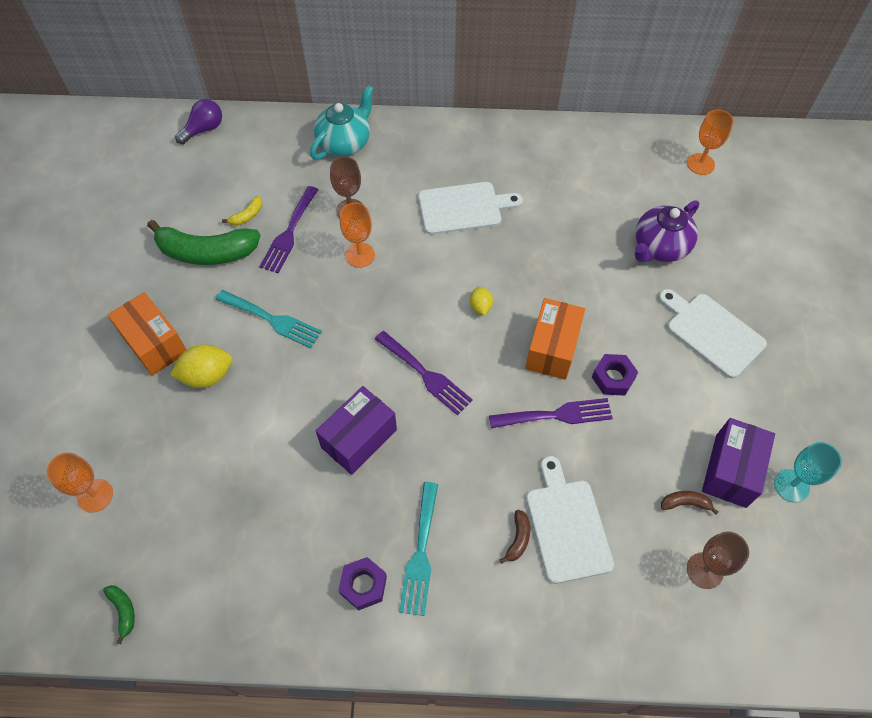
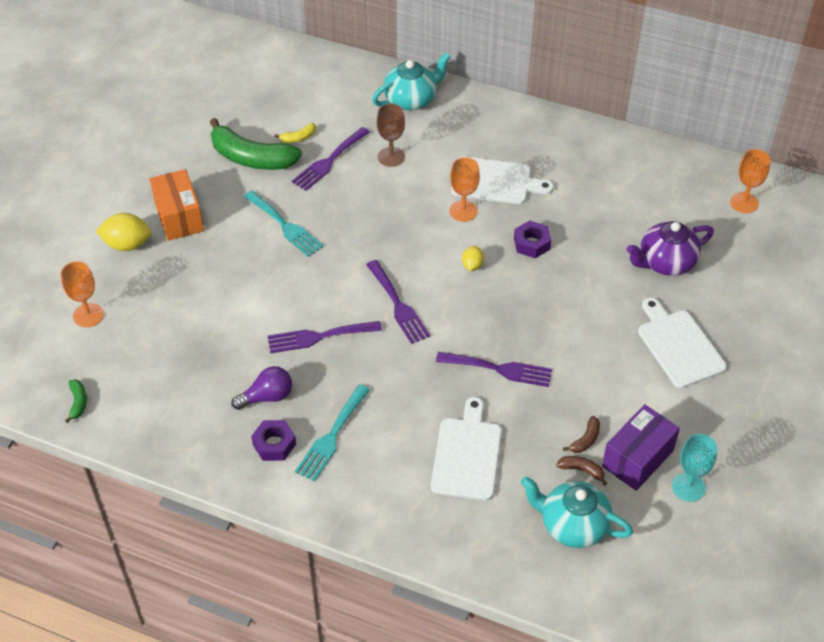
camera: 20 degrees right, 10 degrees down
yellow lemon [170,344,232,388] -> yellow lemon moved to [96,213,151,251]
purple light bulb [175,99,222,144] -> purple light bulb moved to [231,366,292,410]
purple box [316,386,397,475] -> purple fork [268,321,382,353]
orange goblet [340,203,375,268] -> orange goblet moved to [449,157,480,222]
brown banana [500,510,530,564] -> brown banana moved to [563,416,600,453]
orange box [525,298,585,380] -> none
purple nut [592,354,638,396] -> purple nut moved to [514,220,551,258]
brown goblet [687,531,749,589] -> turquoise teapot [521,476,633,548]

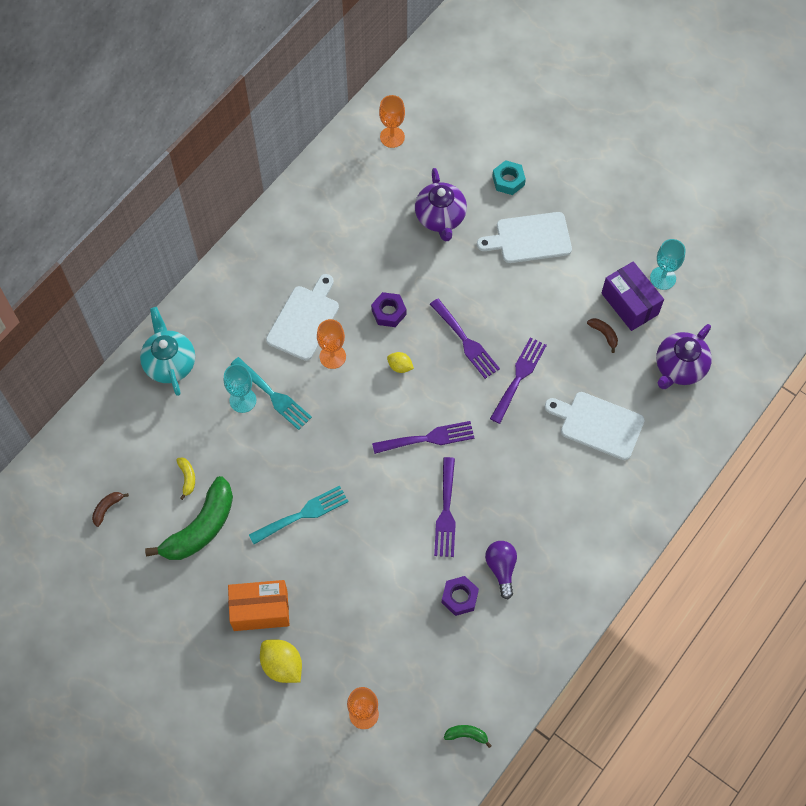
camera: 75 degrees left, 15 degrees up
yellow lemon [96,213,151,251] -> yellow lemon turned 60 degrees counterclockwise [260,639,302,683]
purple nut [251,420,296,461] -> purple nut moved to [442,576,479,616]
purple fork [292,127,370,191] -> purple fork moved to [430,298,500,379]
turquoise fork [295,384,370,482] -> turquoise fork moved to [231,357,312,430]
brown goblet [377,103,405,167] -> turquoise goblet [224,364,256,413]
turquoise teapot [521,476,633,548] -> purple teapot [656,324,712,389]
brown banana [556,456,607,486] -> brown banana moved to [92,492,129,527]
none -> turquoise nut [492,160,526,195]

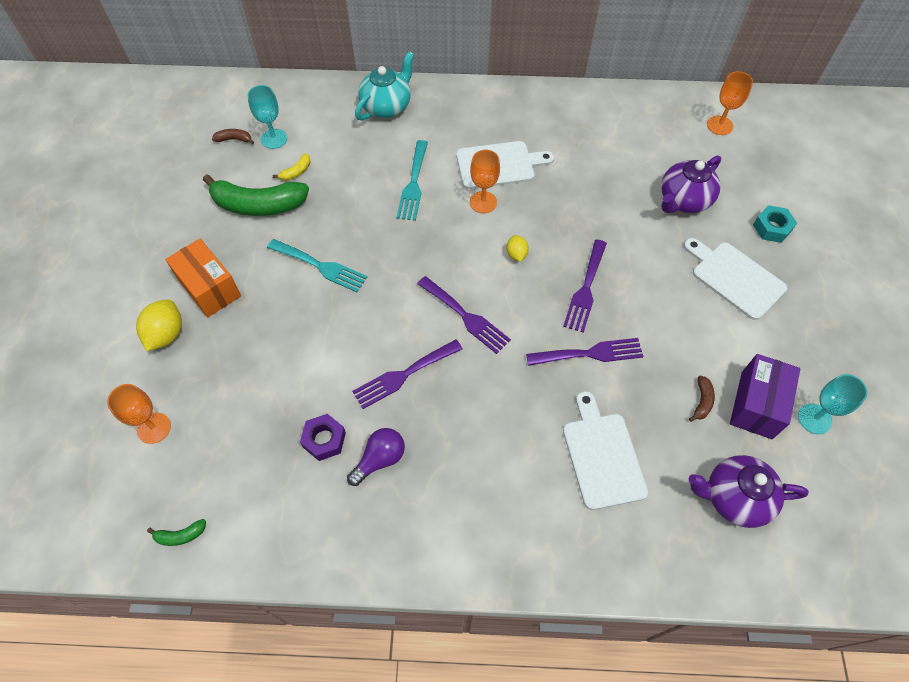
camera: 55 degrees right, 5 degrees down
turquoise goblet [224,364,256,413] -> turquoise goblet moved to [247,85,287,149]
purple nut [371,292,406,327] -> none
green banana [444,725,492,748] -> green banana turned 105 degrees clockwise [147,519,206,546]

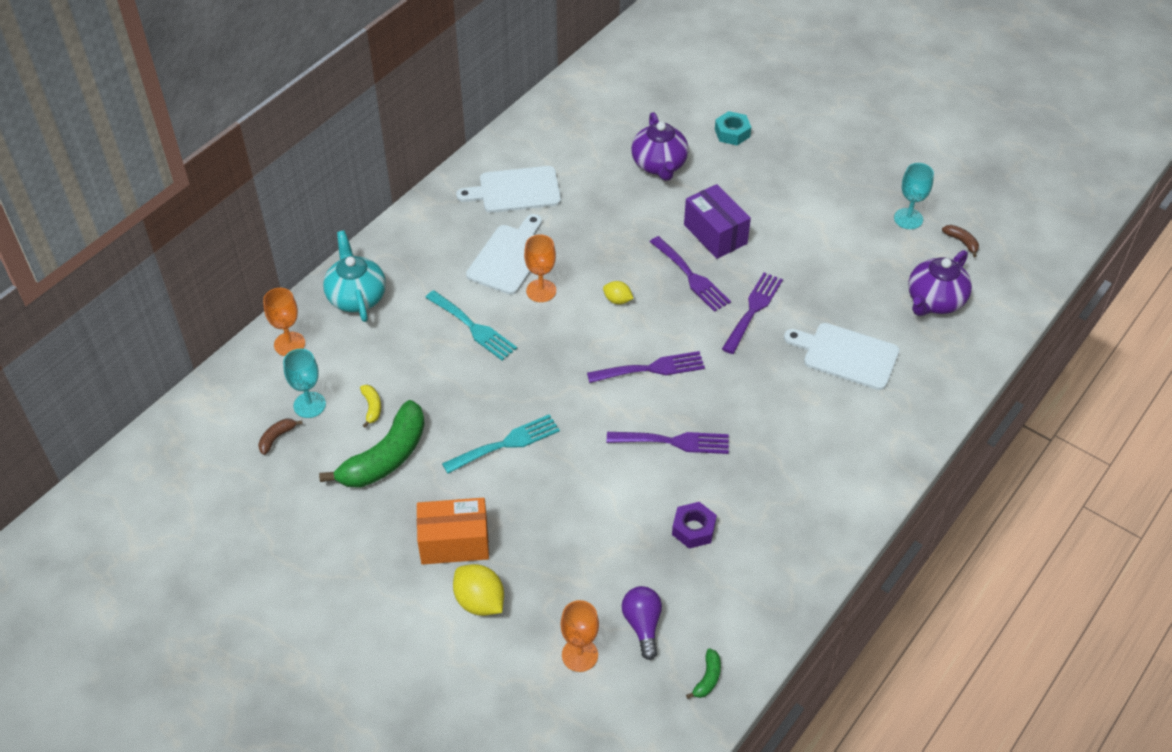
camera: 55 degrees left, 10 degrees down
purple light bulb [347,428,405,486] -> purple light bulb moved to [622,586,662,660]
purple fork [352,339,463,409] -> purple fork turned 90 degrees counterclockwise [607,432,729,454]
white cutting board [684,238,787,320] -> white cutting board moved to [456,166,561,213]
brown banana [689,375,715,422] -> brown banana moved to [942,225,979,257]
orange goblet [707,71,753,135] -> orange goblet moved to [263,288,305,356]
purple box [730,354,800,439] -> purple box moved to [684,184,751,259]

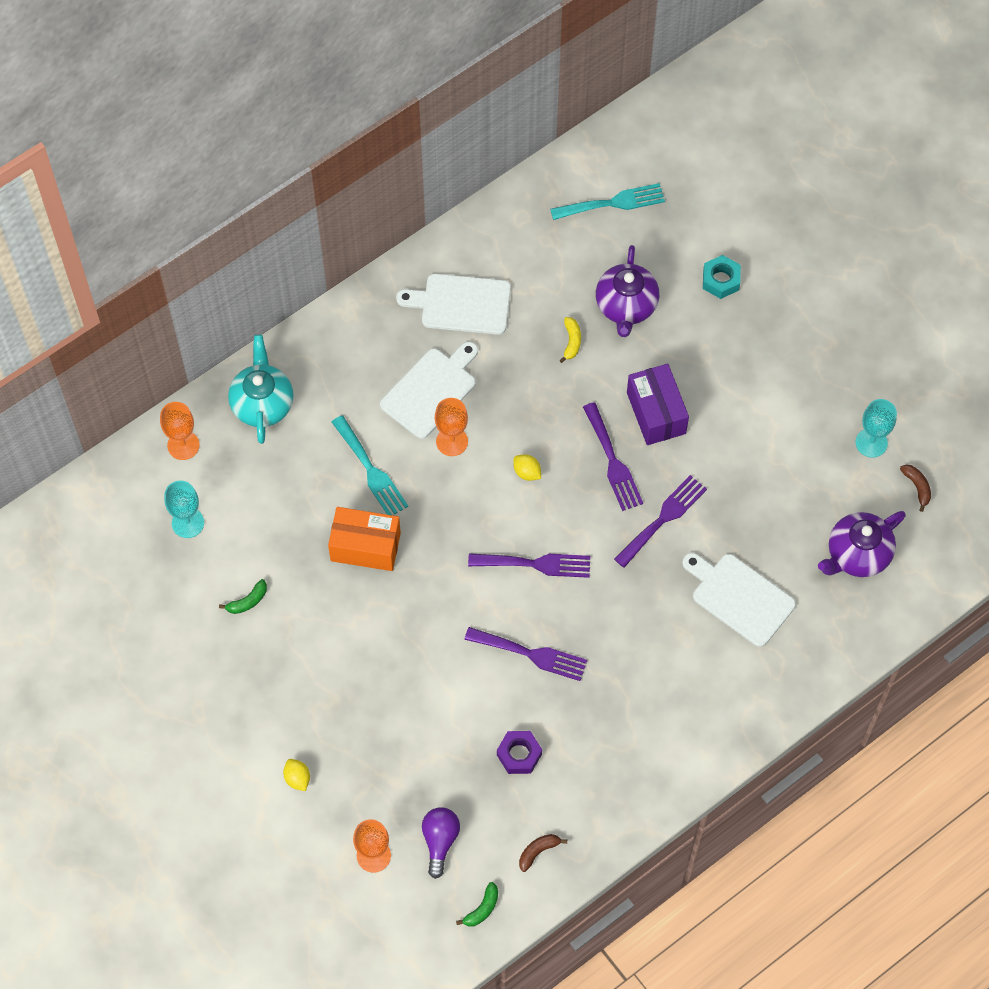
camera: 15 degrees right, 15 degrees up
brown banana [258,419,303,455] -> brown banana moved to [519,834,567,872]
green banana [319,400,425,488] -> green banana [219,579,267,614], size x0.42
yellow banana [360,385,381,428] -> yellow banana moved to [560,317,581,363]
orange box [417,498,489,565] -> orange box moved to [328,507,401,571]
turquoise fork [442,414,560,474] -> turquoise fork moved to [550,183,665,220]
yellow lemon [453,564,504,616] -> yellow lemon [283,759,310,791], size x0.58

